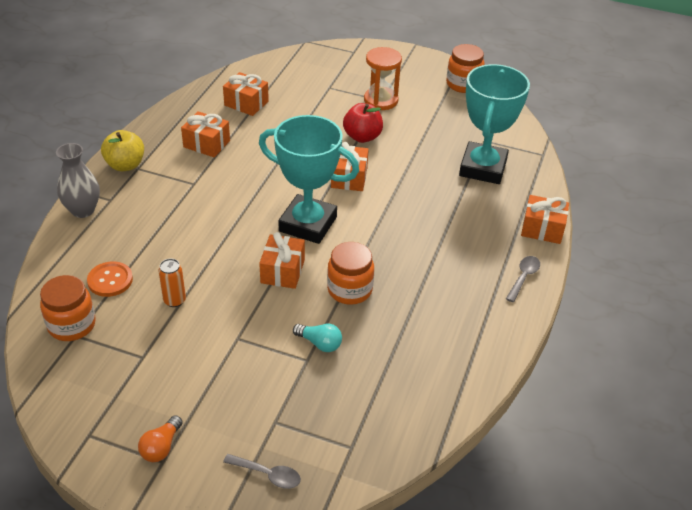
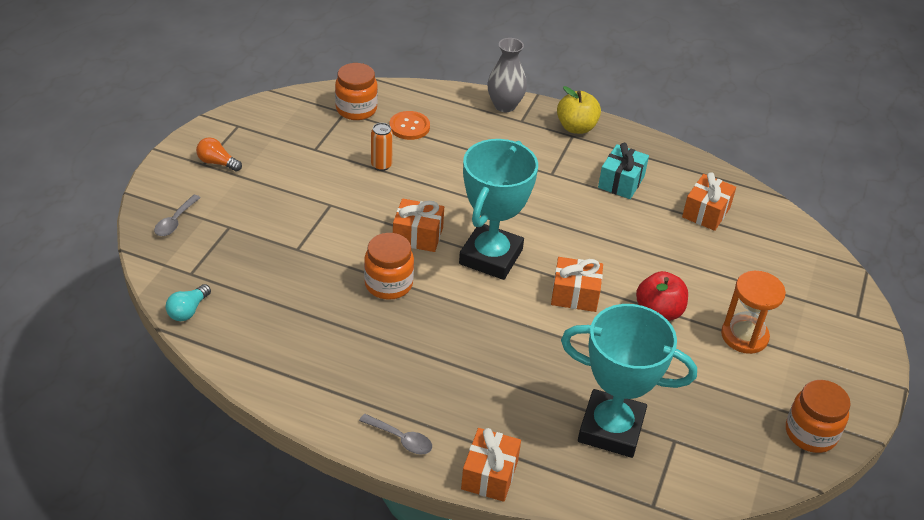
camera: 90 degrees right, 0 degrees up
orange gift [181,111,230,157] -> turquoise gift [598,143,649,199]
turquoise light bulb [293,324,342,352] -> turquoise light bulb moved to [165,284,211,321]

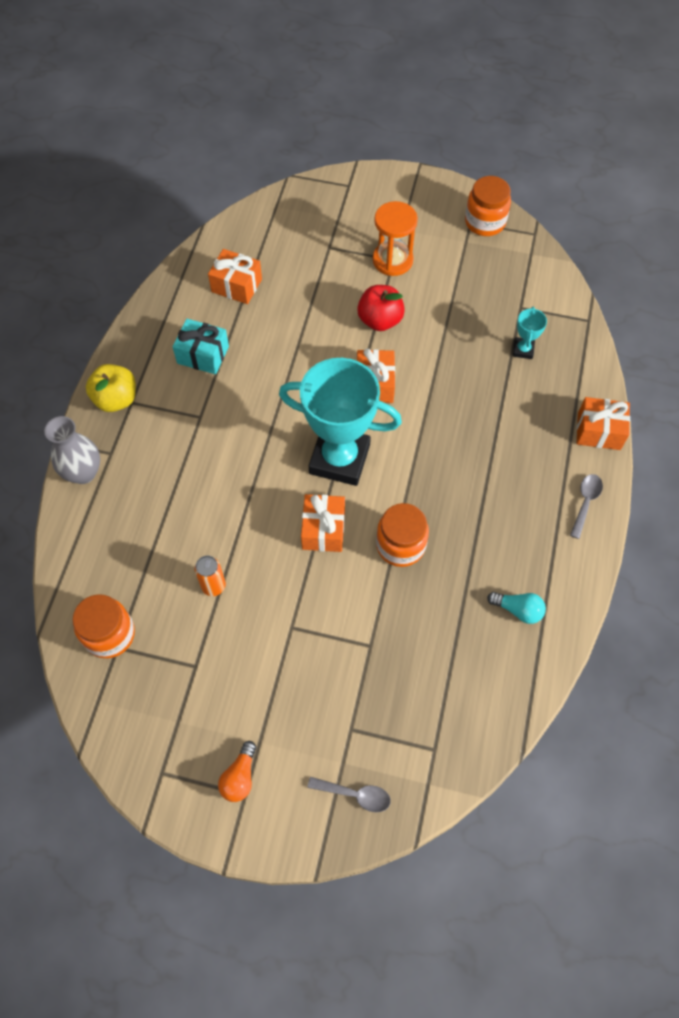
camera: 95 degrees left, 20 degrees up
turquoise light bulb [165,284,211,321] -> turquoise light bulb moved to [487,592,546,624]
orange button [389,111,430,140] -> none
turquoise trophy [561,304,697,458] -> turquoise trophy [513,307,547,359], size x0.42

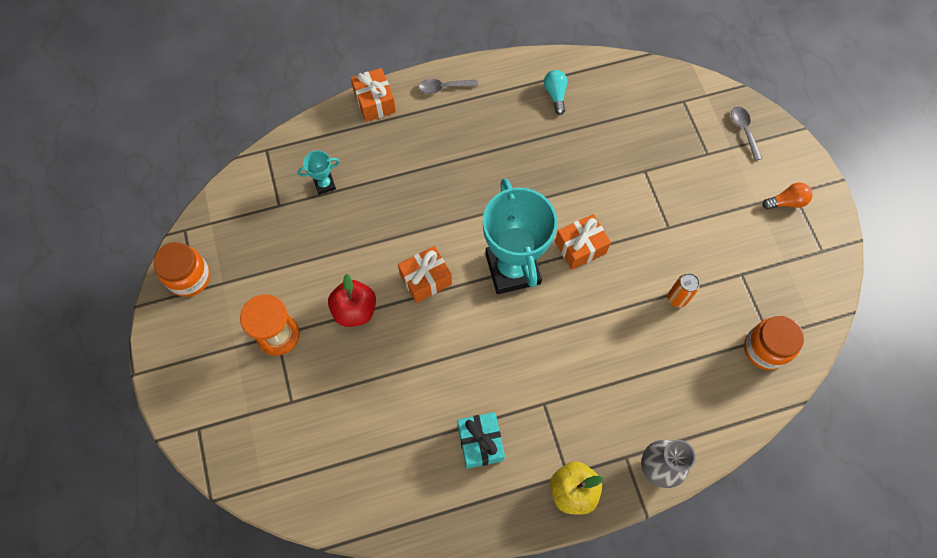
camera: 120 degrees left, 5 degrees up
orange gift [208,249,262,304] -> none
orange jar [376,503,429,567] -> none

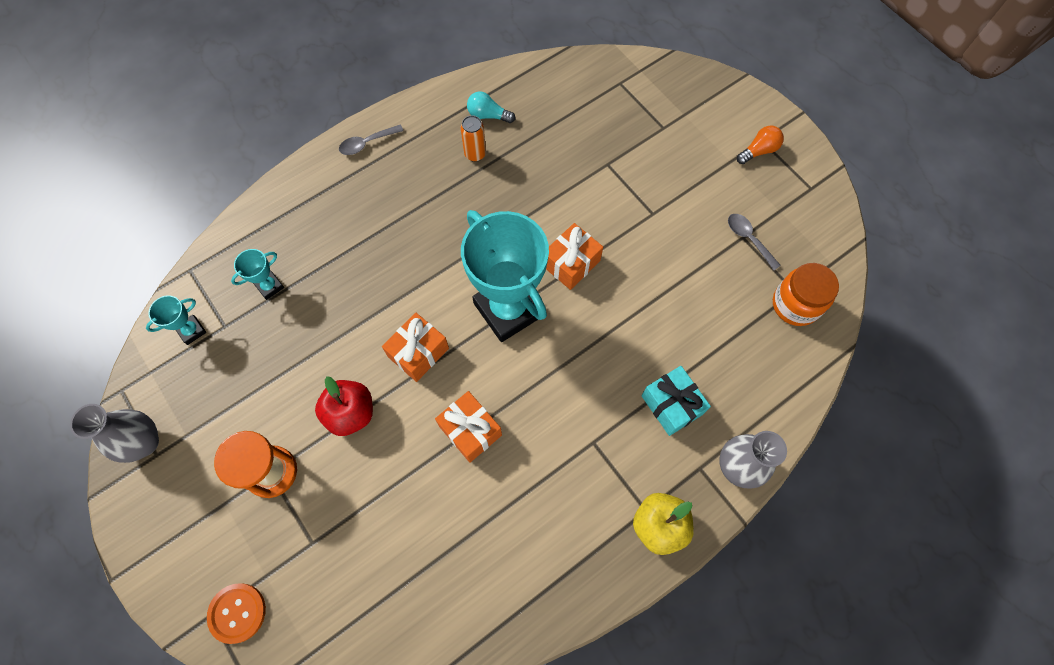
camera: 20 degrees left, 0 degrees up
orange jar [153,242,210,297] -> grey vase [70,404,159,463]
orange gift [351,68,396,122] -> orange gift moved to [435,391,502,462]
turquoise gift [457,412,505,469] -> turquoise gift moved to [641,366,711,436]
turquoise light bulb [544,70,568,115] -> turquoise light bulb turned 45 degrees counterclockwise [467,91,515,123]
orange can [668,273,700,308] -> orange can moved to [461,115,486,162]
grey spoon [731,107,762,161] -> grey spoon moved to [728,214,781,270]
none -> turquoise trophy [146,295,206,345]
none -> orange button [207,583,266,644]

